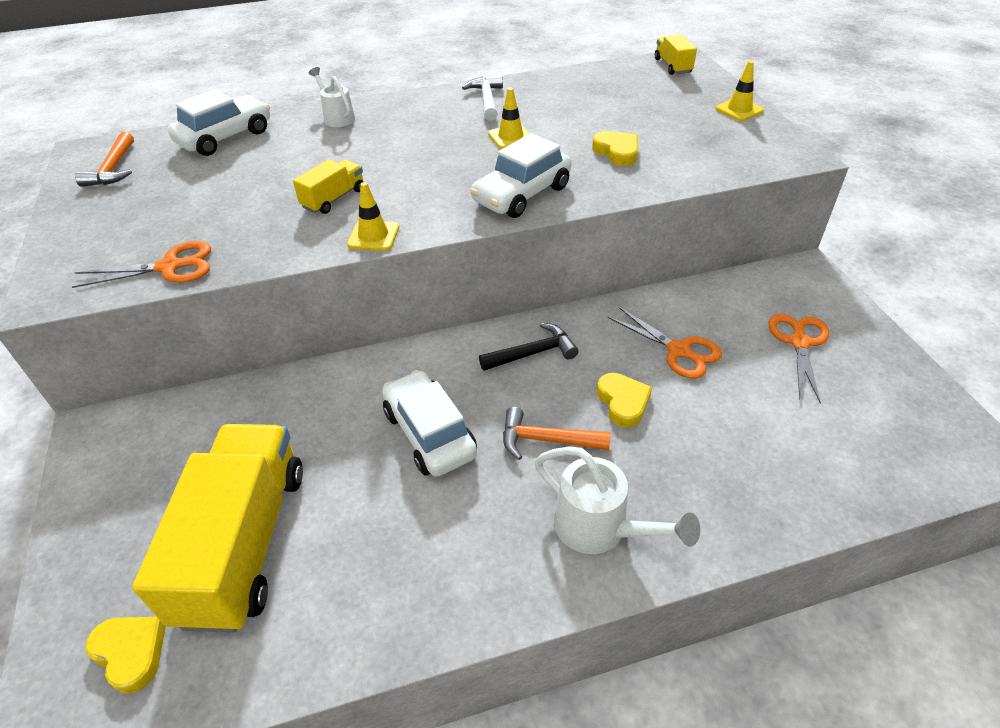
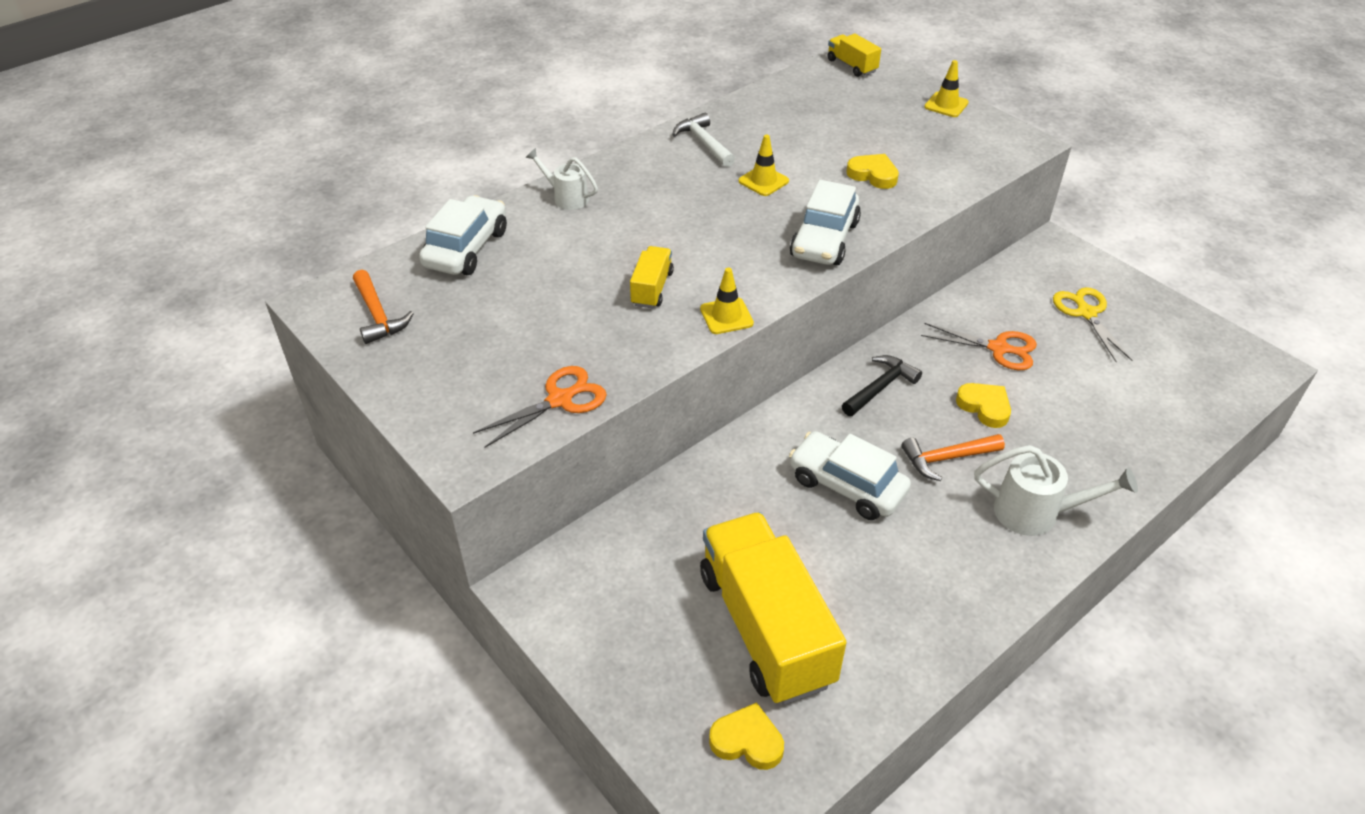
camera: 25 degrees left, 0 degrees up
orange scissors [769,314,829,404] -> yellow scissors [1053,287,1132,362]

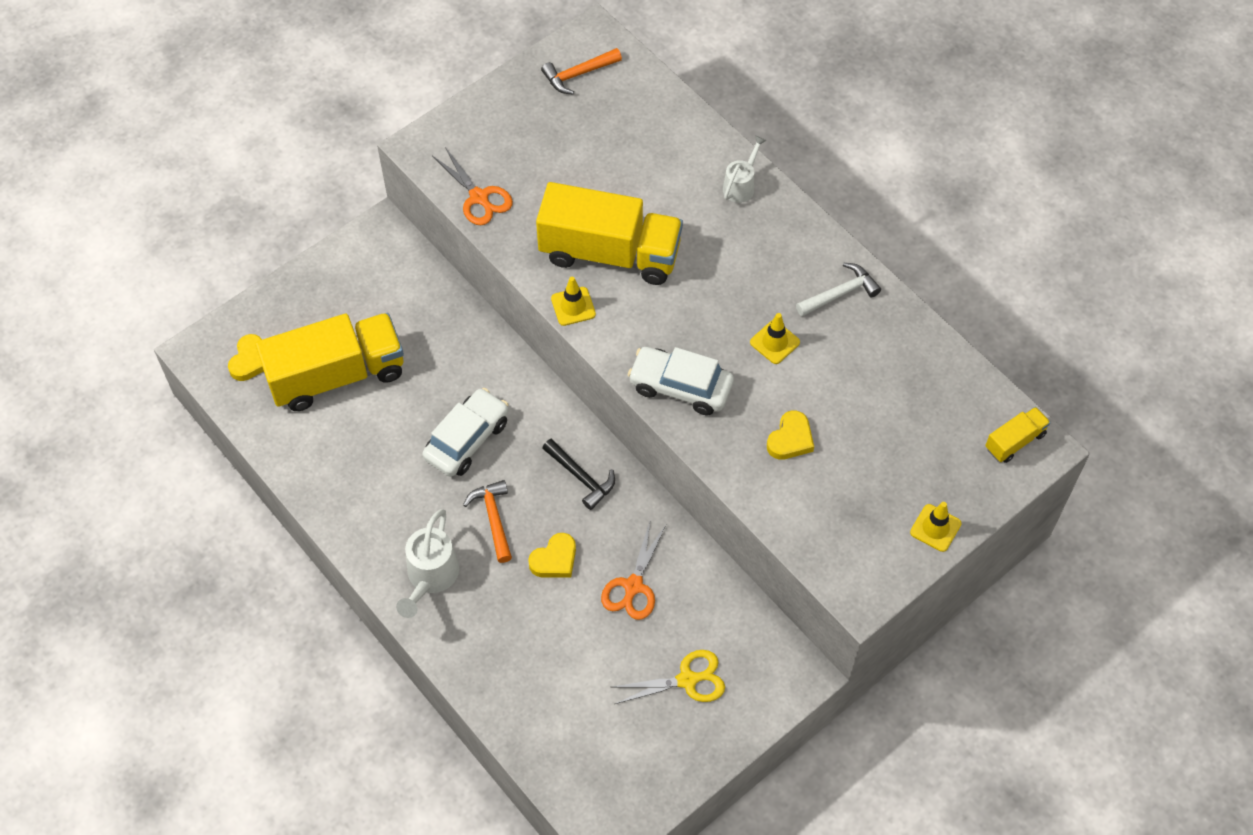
camera: 90 degrees right, 15 degrees up
white car [419,195,507,275] -> none
yellow truck [630,246,674,308] -> yellow truck [536,182,683,285], size x2.25

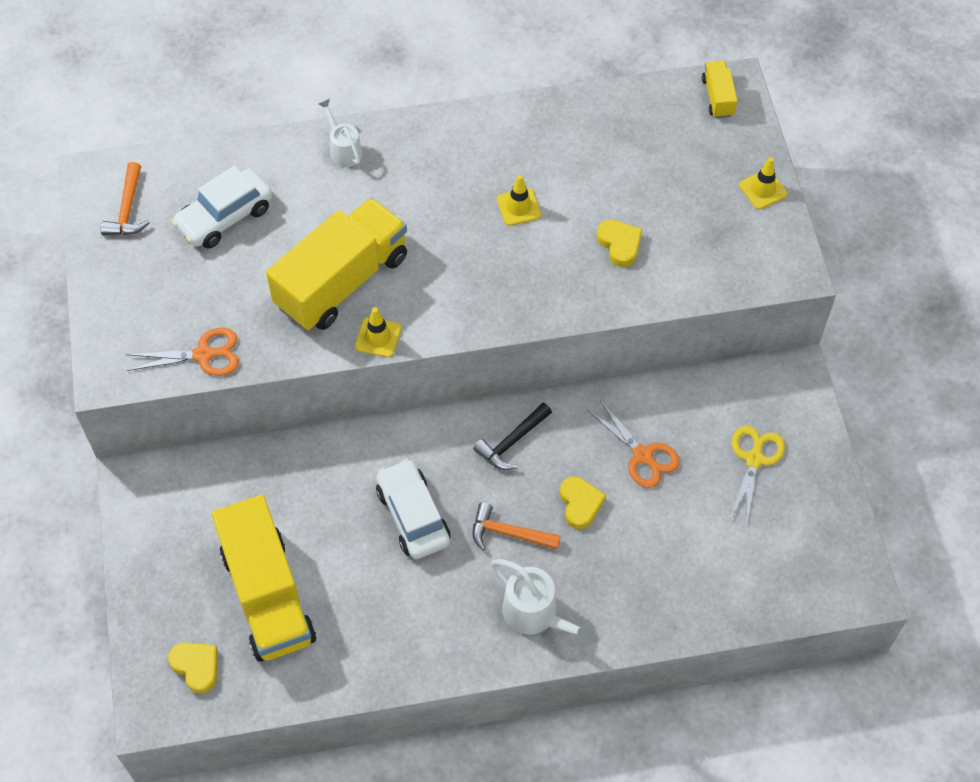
camera: 60 degrees left, 0 degrees up
yellow truck [255,313,404,411] -> yellow truck turned 150 degrees clockwise [211,495,316,662]
black hammer [542,439,615,510] -> black hammer turned 150 degrees clockwise [473,403,552,470]
white car [628,347,734,415] -> white car moved to [172,166,272,249]
white hammer [796,263,881,317] -> none

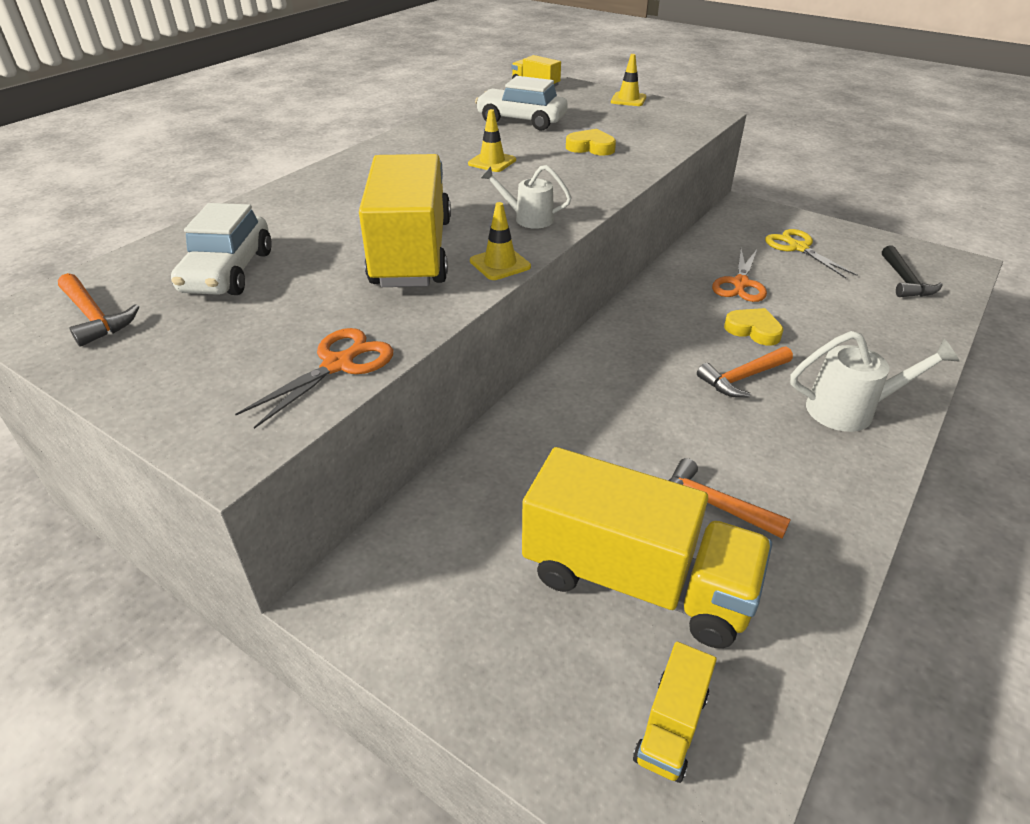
camera: 45 degrees left, 20 degrees down
yellow heart [168,643,218,694] -> yellow truck [633,642,717,783]
white watering can [318,99,363,167] -> white watering can moved to [481,165,572,229]
white car [376,458,450,559] -> white car moved to [475,76,568,130]
black hammer [473,403,552,470] -> black hammer moved to [882,245,943,297]
orange scissors [588,400,680,488] -> orange scissors turned 105 degrees clockwise [712,249,767,302]
none -> orange hammer [668,458,791,538]

